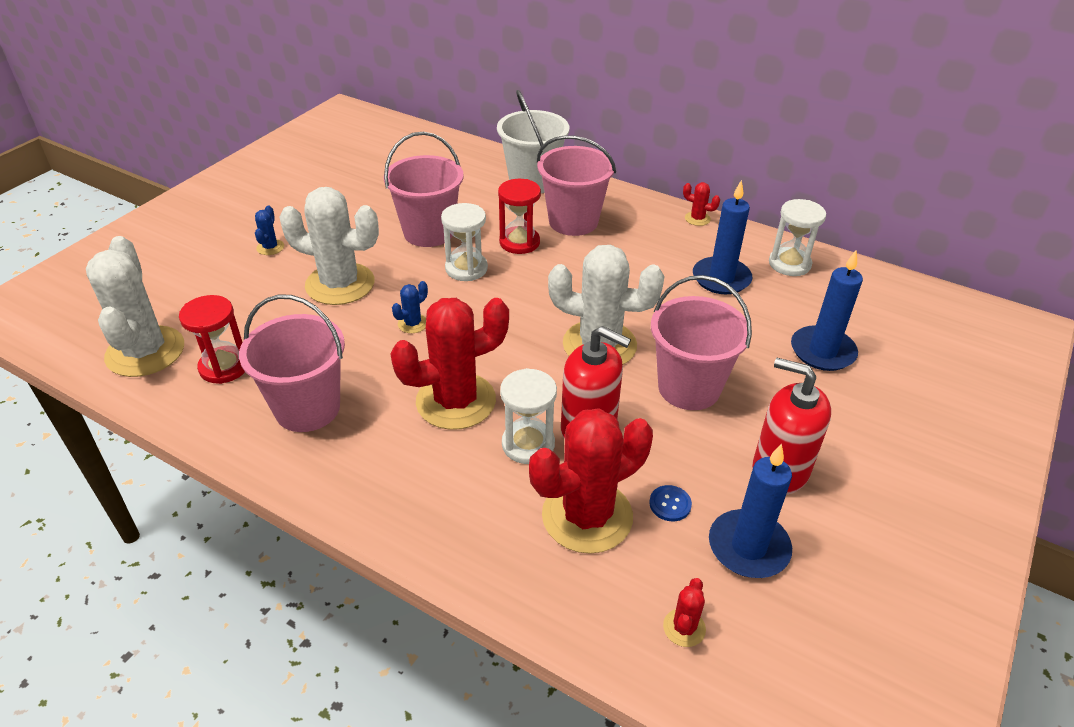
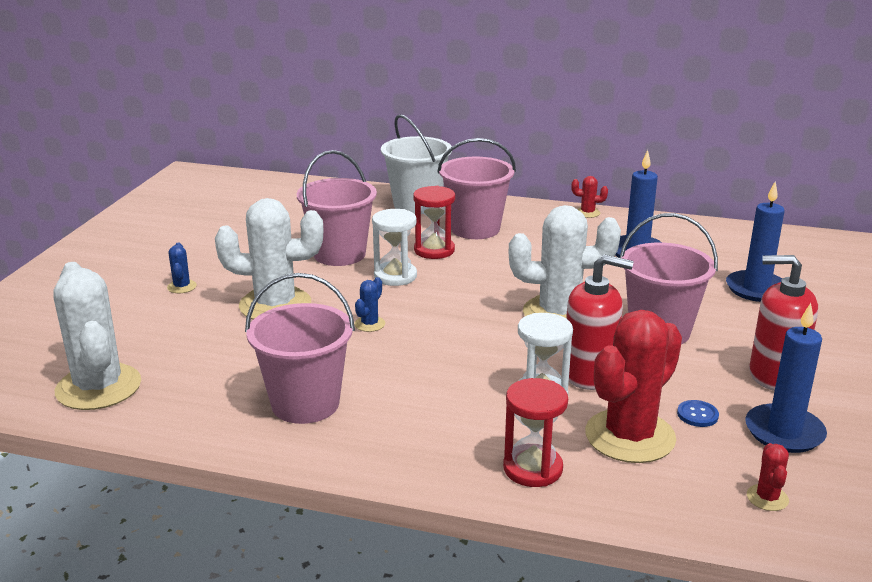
camera: 15 degrees left, 15 degrees down
red hourglass [179,295,245,384] -> red hourglass moved to [503,378,568,487]
red cactus [391,298,509,430] -> none
white hourglass [769,199,826,276] -> none

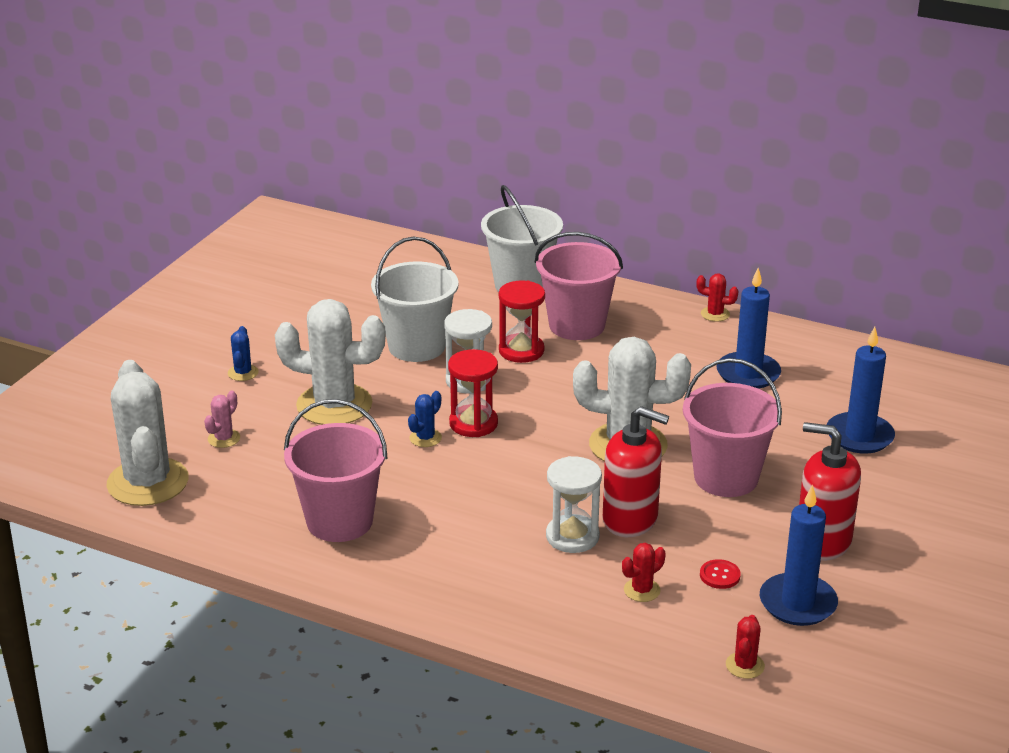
camera: 10 degrees right, 5 degrees up
pink bucket [297,150,377,266] -> white bucket [371,237,459,362]
red hourglass [503,378,568,487] -> red hourglass moved to [448,349,498,437]
red cactus [585,310,682,463] -> red cactus [622,543,666,602], size x0.42
blue button [677,400,719,427] -> red button [700,559,741,589]
none -> pink cactus [204,391,240,448]

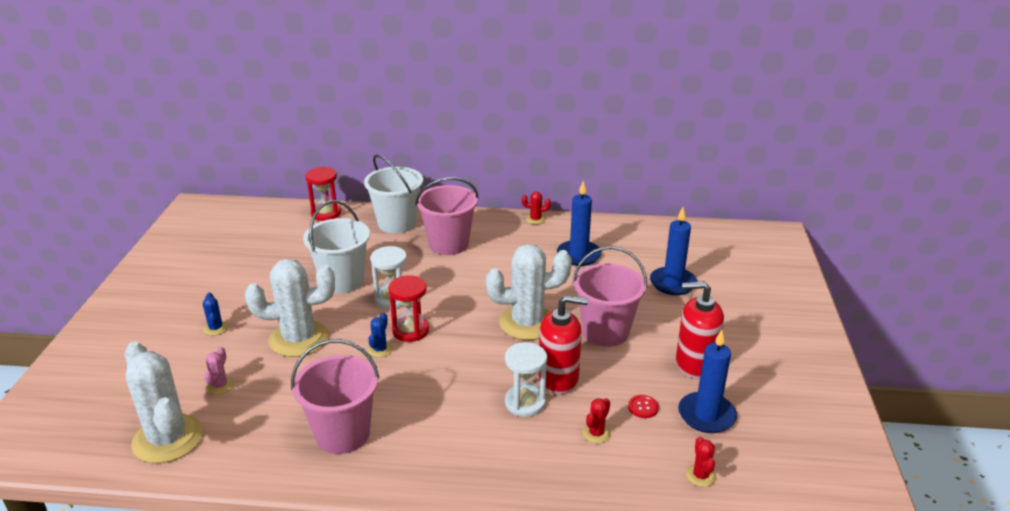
camera: 20 degrees left, 0 degrees up
red hourglass [499,280,545,363] -> red hourglass moved to [305,167,341,221]

